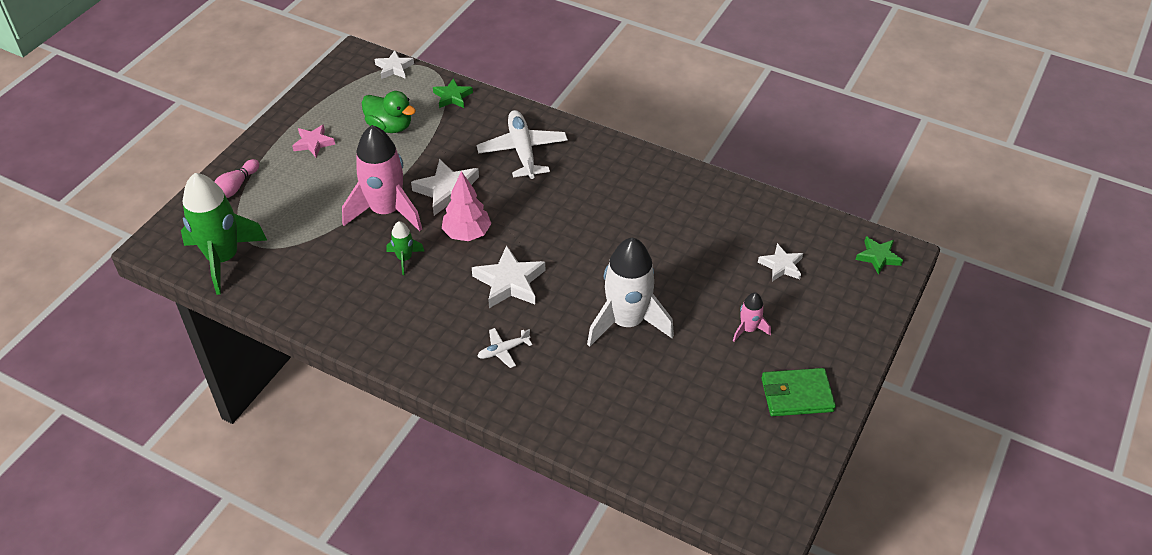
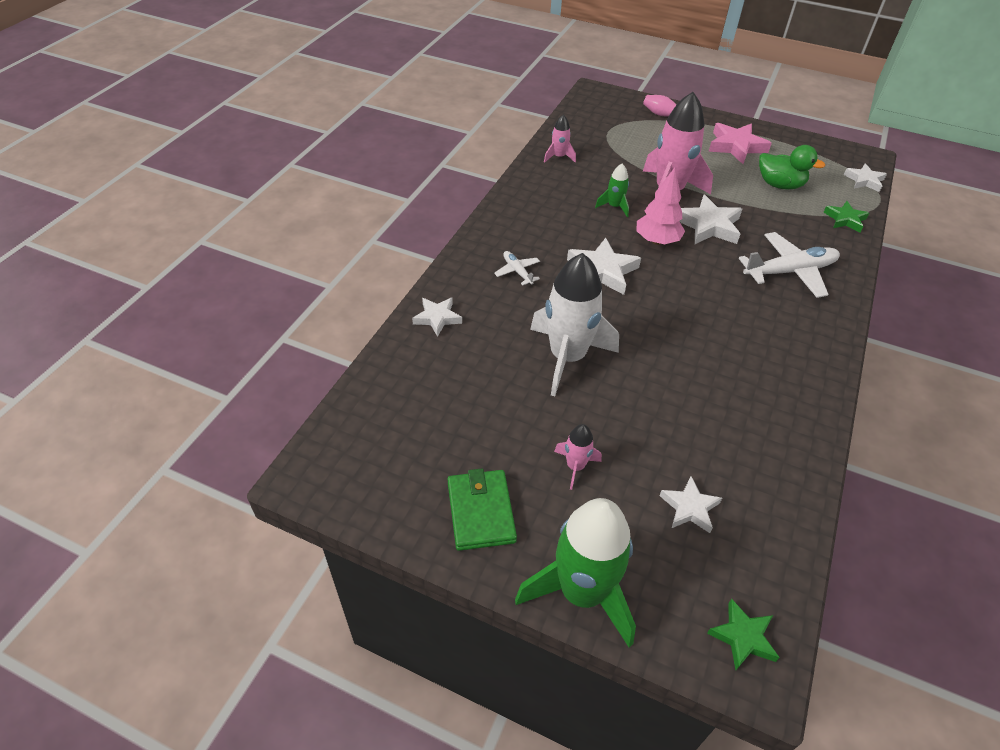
camera: 85 degrees right, 0 degrees up
green rocket [181,173,267,295] -> green rocket moved to [515,498,636,647]
pink star [292,124,335,157] -> pink star [709,123,772,164], size x1.60
green duck [362,91,416,133] -> green duck turned 90 degrees counterclockwise [759,145,825,189]
none -> white star [412,297,462,337]
none -> pink rocket [544,115,576,163]

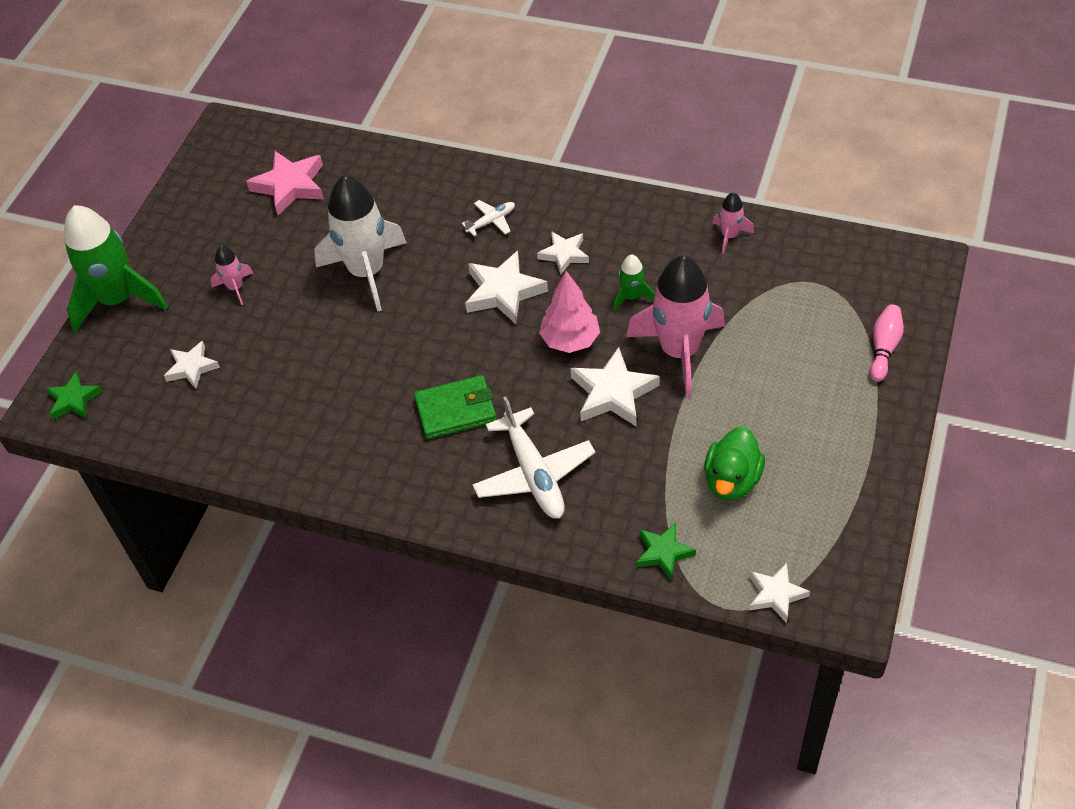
camera: 90 degrees right, 5 degrees up
white star [412,297,462,337] -> white star moved to [537,231,589,275]
green wallet [448,468,517,551] -> green wallet moved to [414,375,497,439]
pink star [709,123,772,164] -> pink star moved to [246,151,324,215]

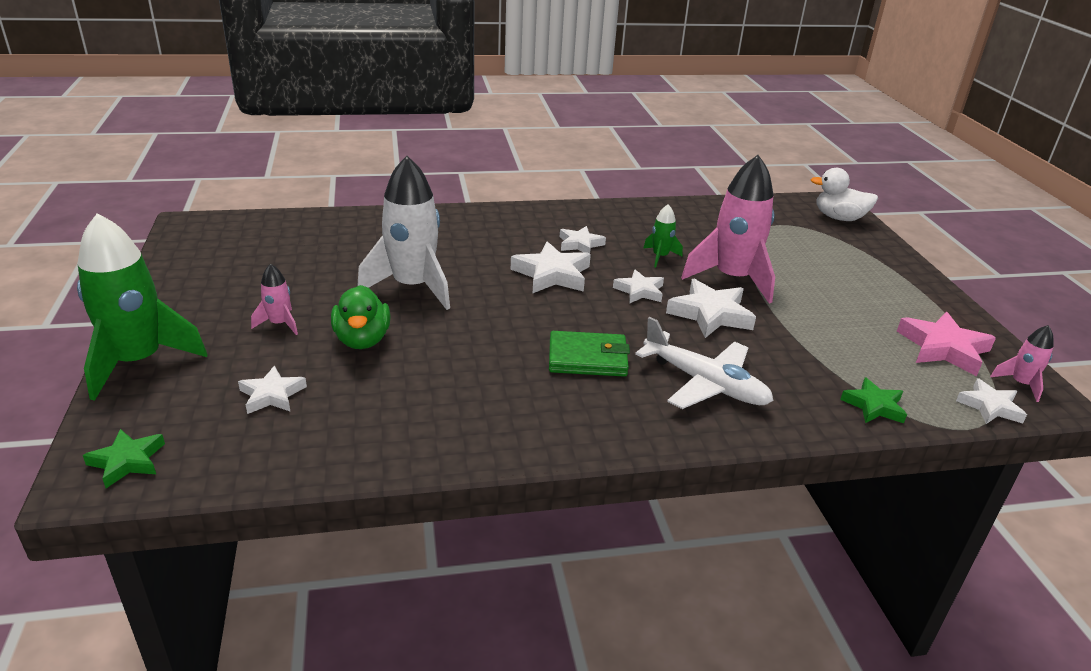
camera: 35 degrees left, 20 degrees down
pink star [246,151,324,215] -> pink star moved to [897,312,996,376]
green wallet [414,375,497,439] -> green wallet turned 45 degrees clockwise [549,331,630,377]
white plane [462,200,515,236] -> none
pink tree [539,271,600,353] -> white star [613,270,664,303]
green duck [704,426,765,500] -> green duck moved to [331,285,391,349]
pink rocket [713,192,754,254] -> pink rocket moved to [990,325,1054,402]
pink bowling pin [869,304,904,382] -> none
none -> white duck [811,168,878,221]

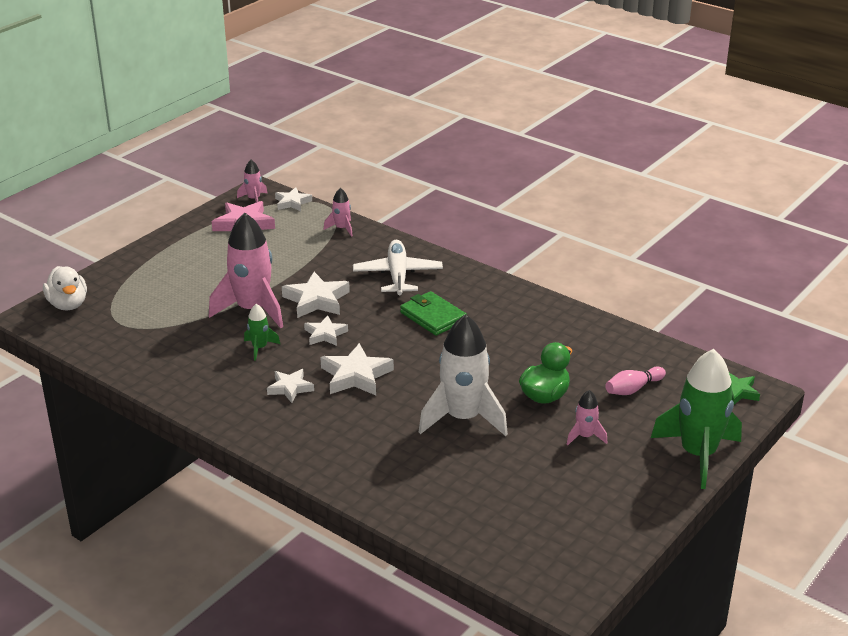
camera: 130 degrees left, 0 degrees up
white star [238,366,307,414] -> pink bowling pin [605,366,666,395]
green star [840,377,907,423] -> pink rocket [323,188,353,237]

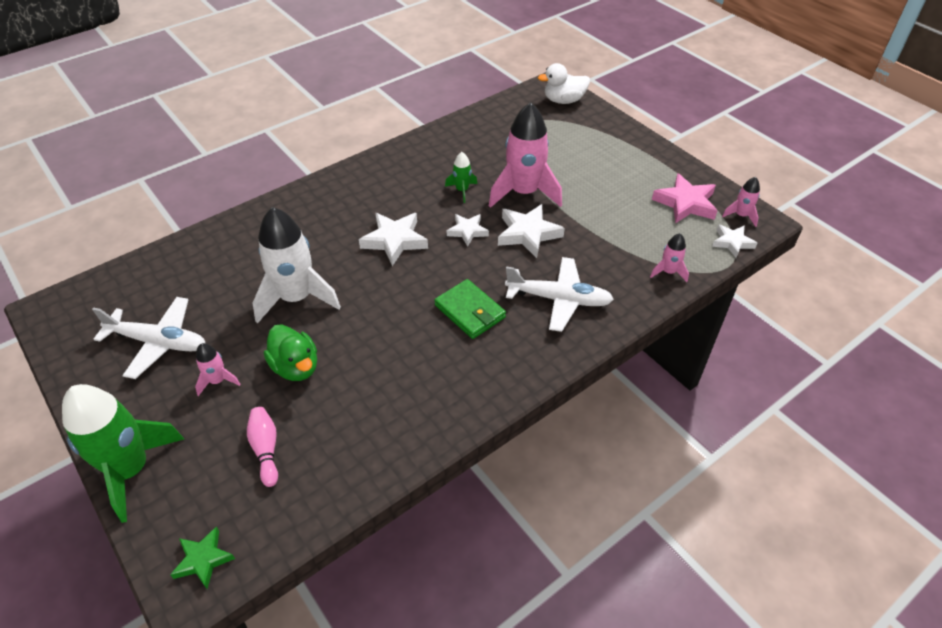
camera: 105 degrees right, 15 degrees up
white star [267,369,314,403] -> none
green wallet [400,291,467,336] -> green wallet turned 75 degrees clockwise [434,279,506,339]
none -> white plane [92,297,205,379]

